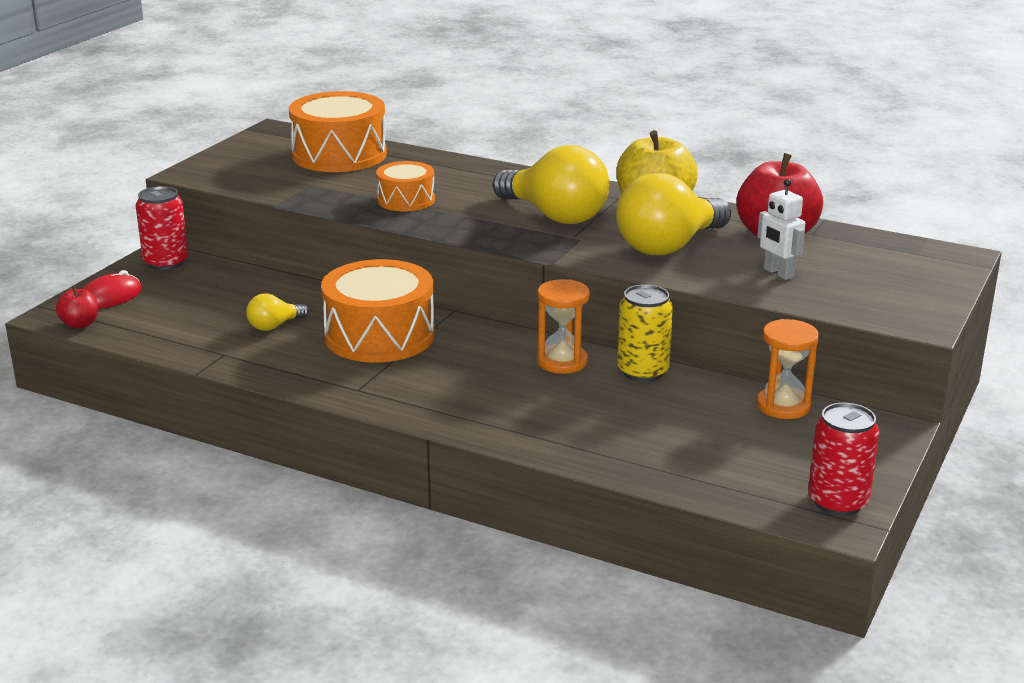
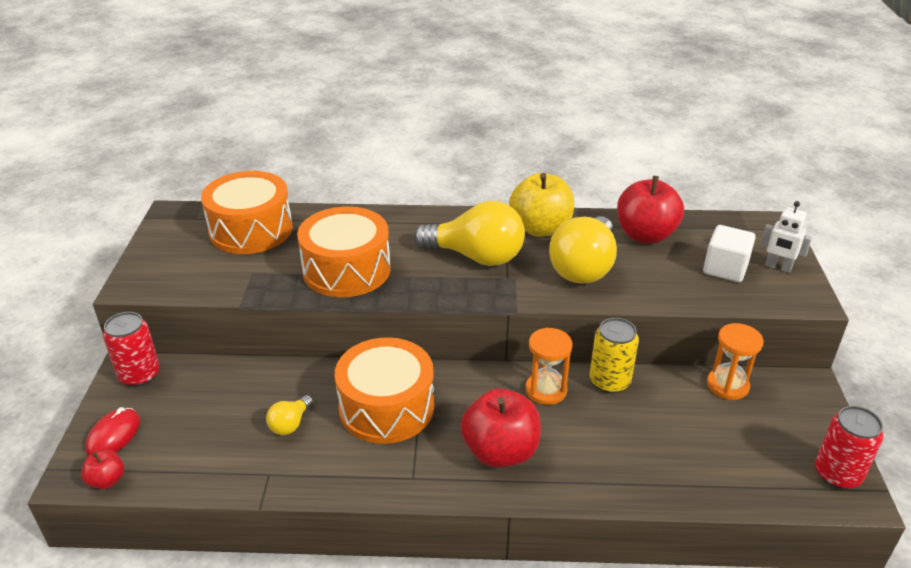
camera: 25 degrees left, 10 degrees up
orange drum [376,161,435,211] -> orange drum [297,206,391,297], size x1.77
white robot [757,179,805,280] -> white robot moved to [761,201,812,273]
none -> red apple [461,388,541,468]
none -> white cube [703,225,756,282]

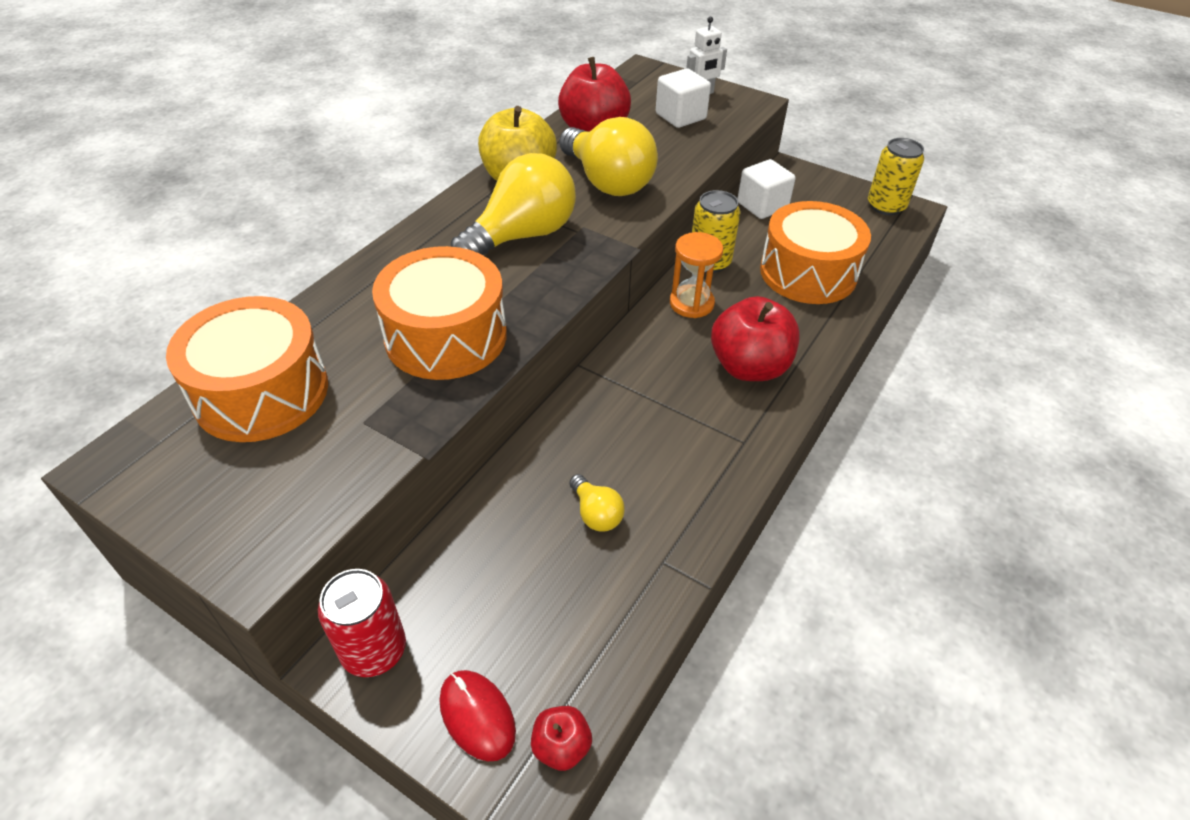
camera: 60 degrees left, 10 degrees up
orange drum [335,337,434,444] -> orange drum moved to [760,201,871,304]
orange hourglass [707,323,763,400] -> white cube [737,159,795,219]
red can [815,406,884,489] -> yellow can [868,138,924,215]

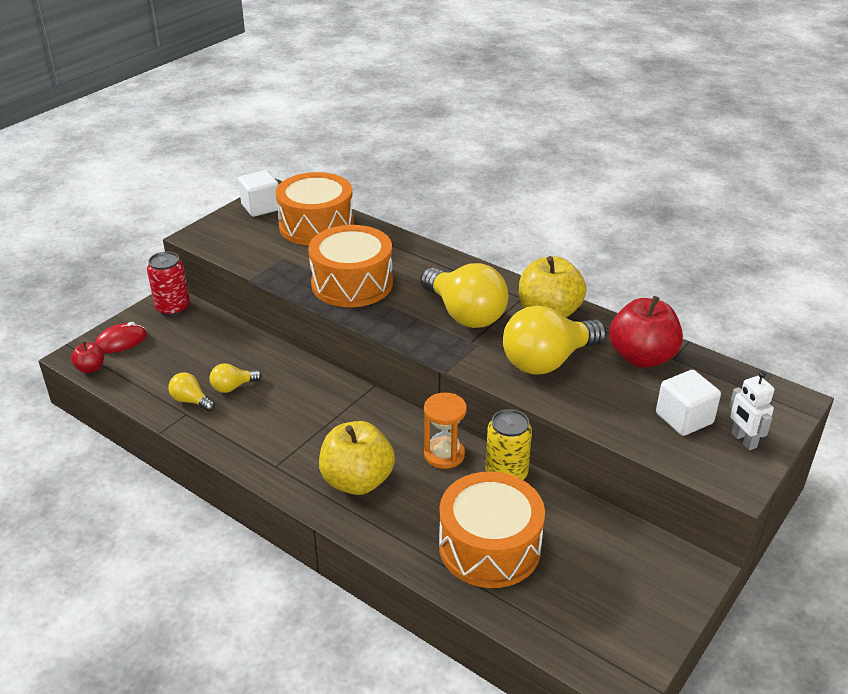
camera: 95 degrees right, 10 degrees down
red apple [711,296,800,381] -> yellow apple [319,421,395,495]
white cube [737,159,795,219] -> white cube moved to [238,170,279,217]
yellow can [868,138,924,215] -> none
none -> yellow light bulb [168,372,215,411]

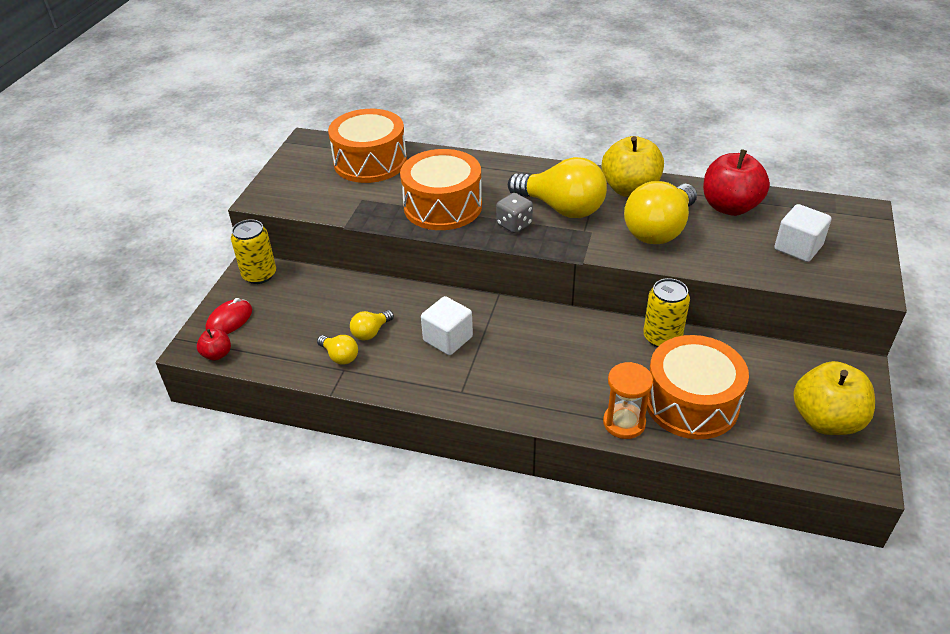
camera: 20 degrees left, 5 degrees up
red can [147,252,190,316] -> yellow can [231,219,276,284]
yellow light bulb [168,372,215,411] -> yellow light bulb turned 150 degrees counterclockwise [317,335,358,365]
white cube [238,170,279,217] -> white cube moved to [421,296,473,355]
yellow apple [319,421,395,495] -> yellow apple moved to [794,361,875,435]
orange hourglass [424,393,467,469] -> orange hourglass moved to [603,362,653,439]
white robot [729,371,774,450] -> none
none -> grey dice [496,193,533,233]

